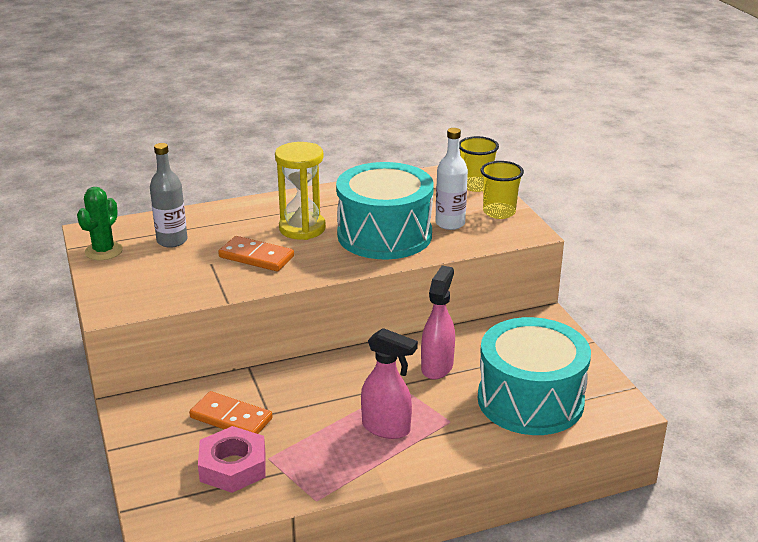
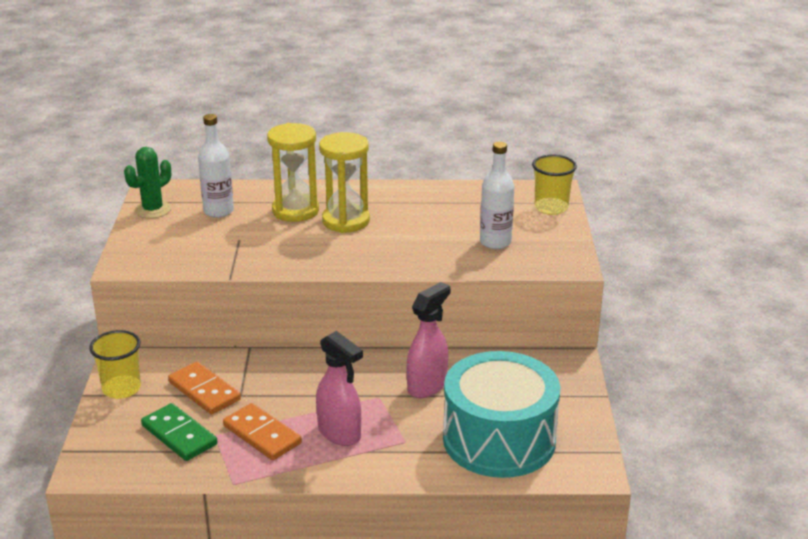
camera: 20 degrees right, 0 degrees up
grey bottle [150,143,187,248] -> white bottle [198,114,234,218]
pink nut [198,426,265,493] -> green domino [141,403,217,461]
orange domino [218,236,294,271] -> orange domino moved to [223,403,302,460]
turquoise drum [336,162,434,259] -> none
yellow cup [481,161,524,219] -> yellow cup moved to [89,330,141,399]
none -> yellow hourglass [267,123,319,222]

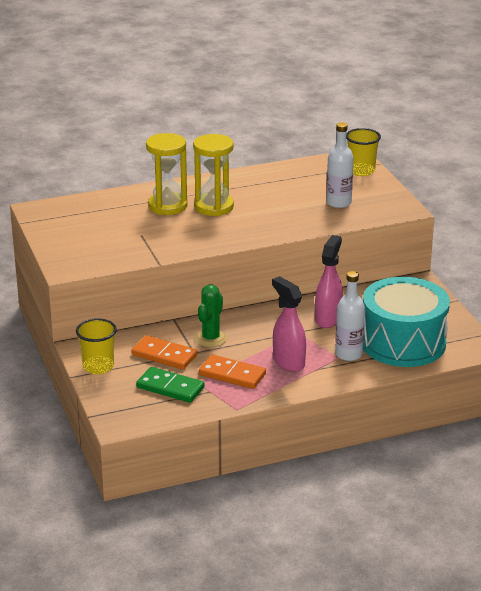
camera: 20 degrees left, 0 degrees up
green cactus [124,147,171,219] -> green cactus moved to [195,285,227,347]
white bottle [198,114,234,218] -> white bottle moved to [335,271,365,361]
pink spray bottle [316,331,363,446] -> pink spray bottle turned 150 degrees counterclockwise [272,276,306,372]

